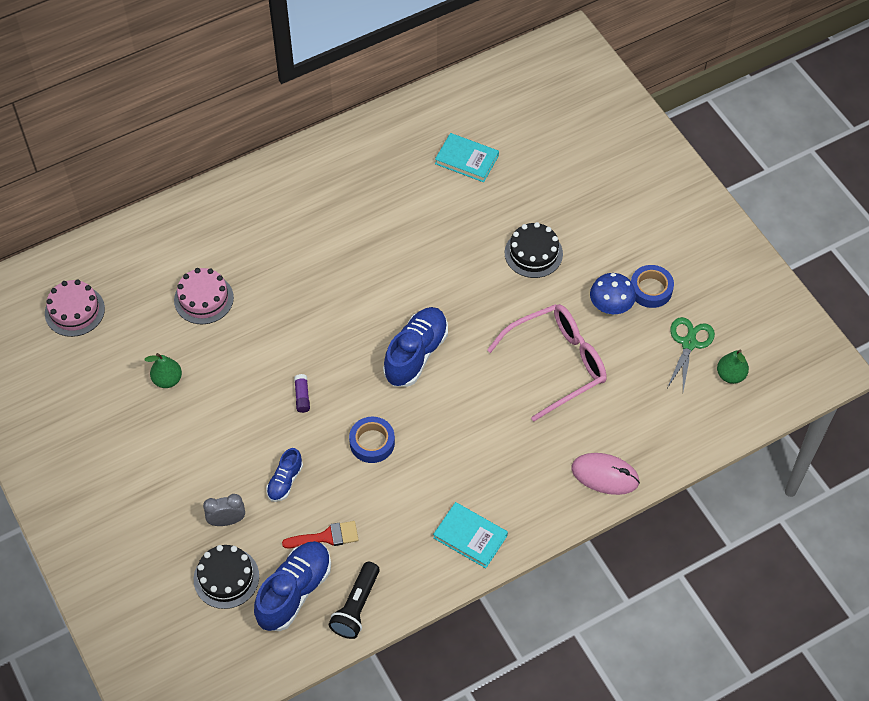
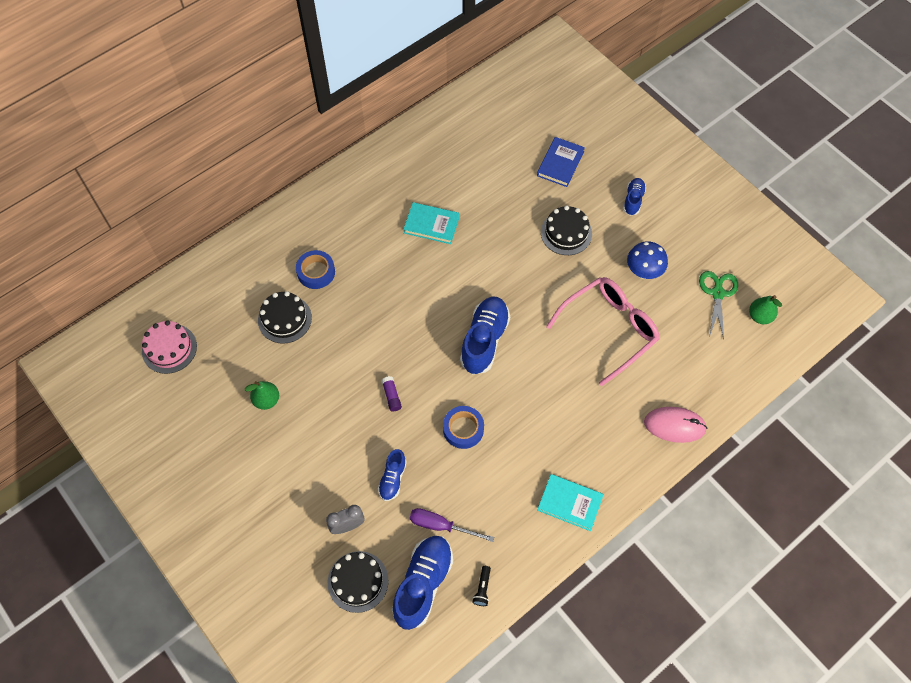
camera: 10 degrees left, 5 degrees up
pink cake [174,268,234,324] -> black cake [258,291,312,344]
red brush [282,521,358,549] -> purple screwdriver [410,508,494,542]
black flashlight [329,562,380,639] -> black flashlight [472,566,491,606], size x0.54
turquoise book [435,133,499,182] -> turquoise book moved to [403,202,460,244]
blue tape [631,265,674,308] -> blue tape moved to [296,250,335,289]
none -> blue book [537,137,585,187]
none -> blue shoe [623,178,646,216]

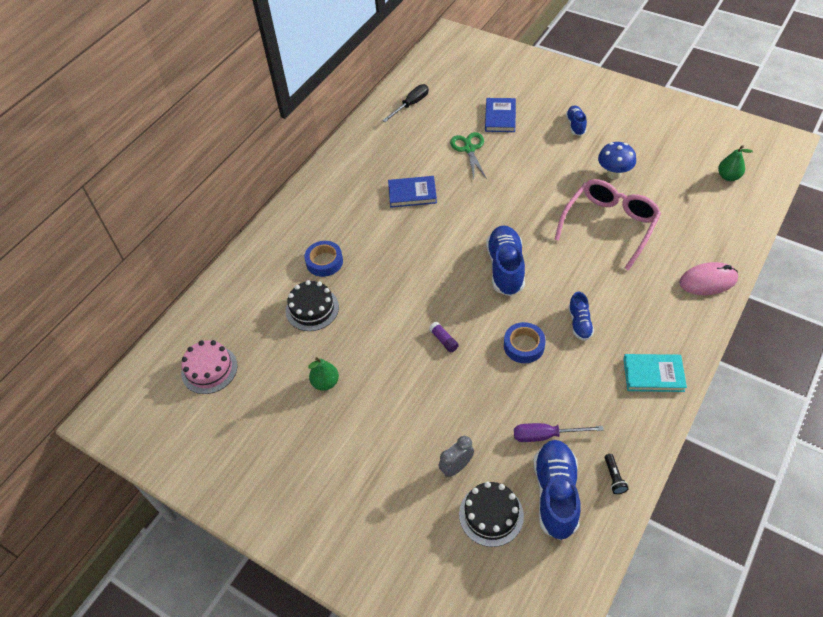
camera: 15 degrees left, 10 degrees down
blue shoe [378,449,407,501] -> blue shoe moved to [568,292,594,341]
turquoise book [403,202,460,244] -> blue book [388,176,437,208]
black cake [541,205,592,255] -> none
green scissors [699,271,738,339] -> green scissors moved to [450,132,487,179]
none -> black screwdriver [382,84,429,122]

